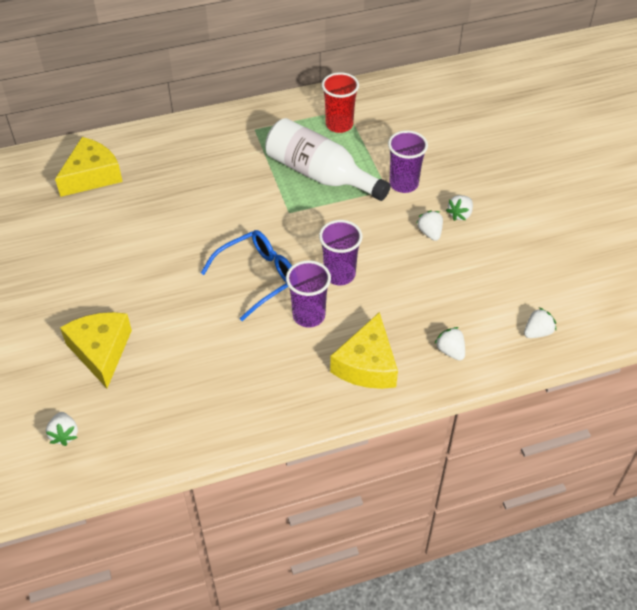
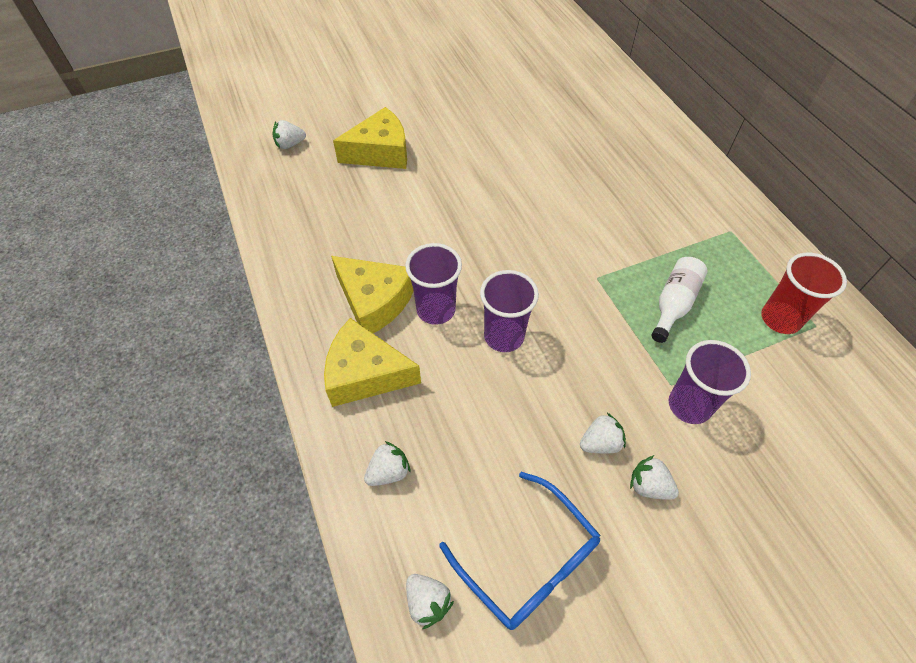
camera: 85 degrees right, 5 degrees up
yellow cheese [55,137,123,197] -> yellow cheese moved to [331,256,413,333]
blue glasses [201,230,292,321] -> blue glasses moved to [439,472,601,630]
white bottle [265,118,391,201] -> white bottle [652,257,708,343], size x0.56

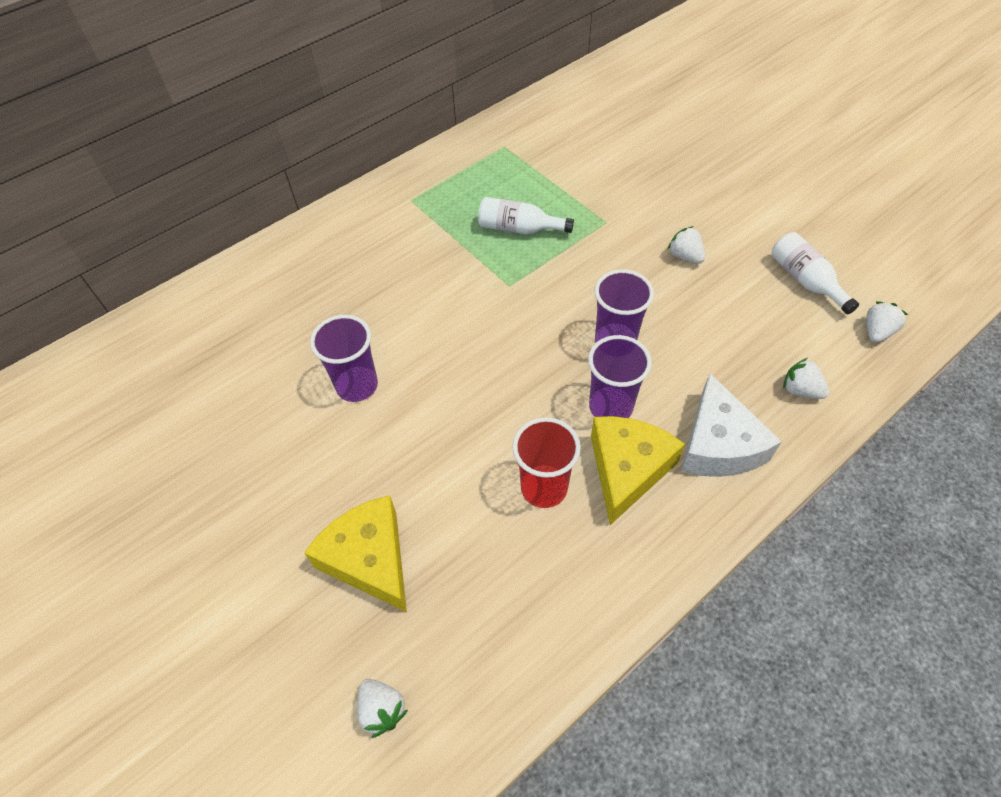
camera: 105 degrees left, 0 degrees up
yellow cheese [324,318,421,407] -> white cheese [681,373,782,477]
blue glasses [439,472,601,630] -> white bottle [772,232,859,315]
white strawberry [630,455,679,500] -> none
purple cup [669,340,751,424] -> purple cup moved to [310,315,378,402]
red cup [761,252,847,334] -> red cup moved to [512,417,581,508]

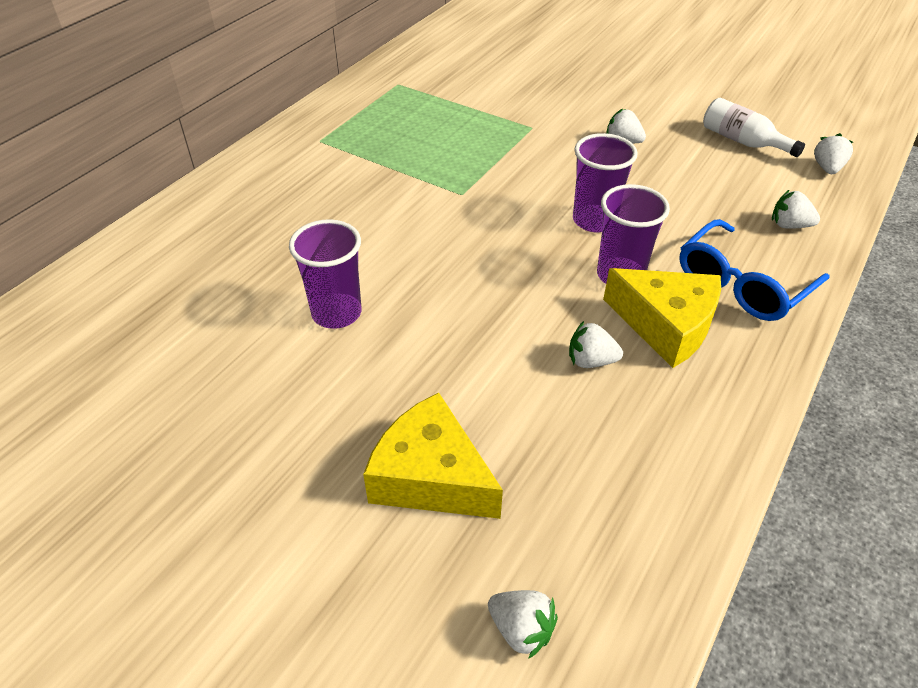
camera: 20 degrees left, 10 degrees down
white bottle [478,197,574,234] -> none
red cup [512,417,581,508] -> white strawberry [569,321,623,368]
yellow cheese [591,416,685,525] -> yellow cheese turned 120 degrees clockwise [603,268,721,368]
white cheese [681,373,782,477] -> blue glasses [679,219,829,321]

